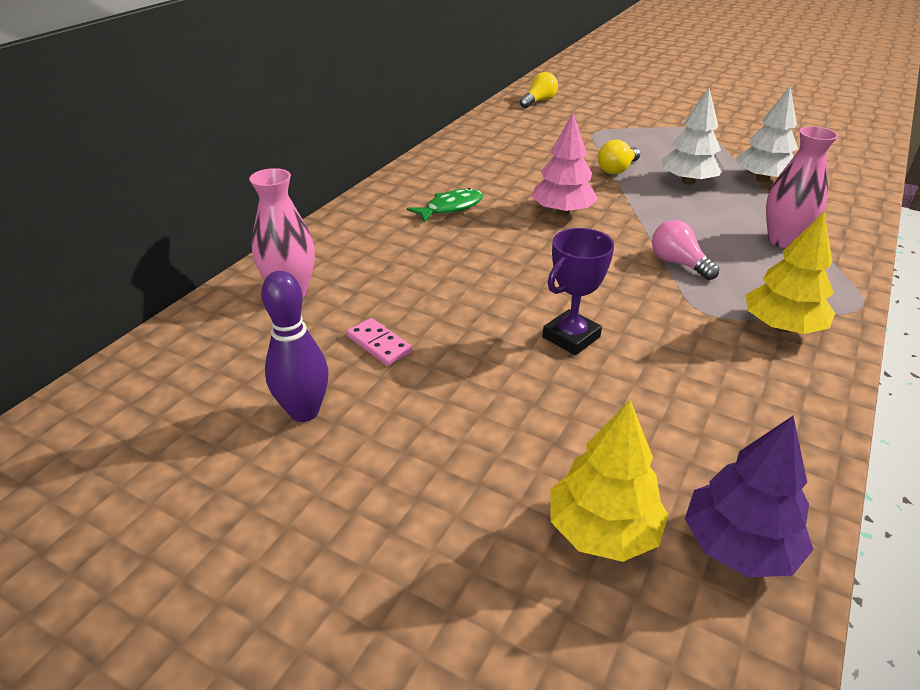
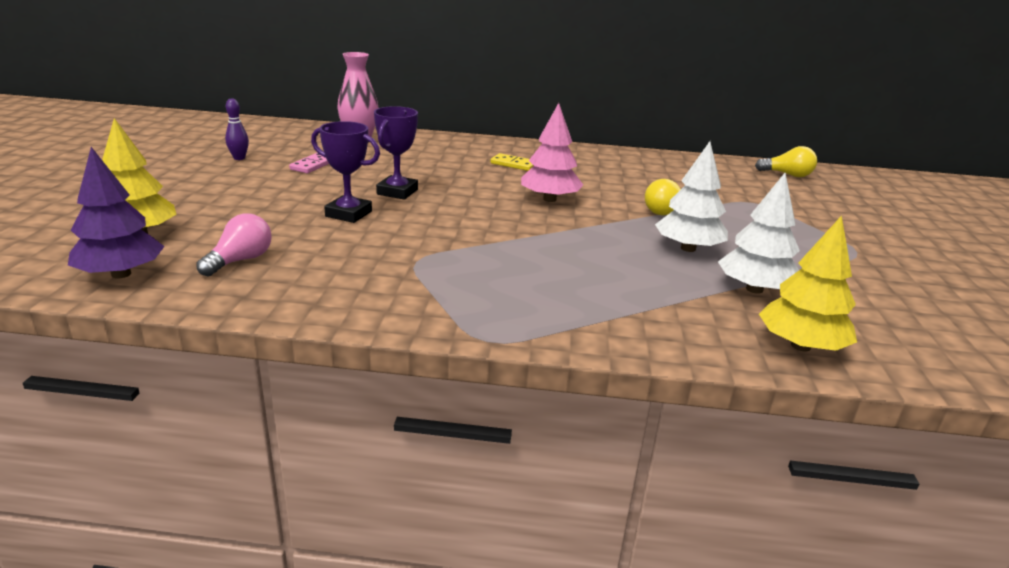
camera: 65 degrees right, 10 degrees down
purple bowling pin [261,271,329,422] -> purple bowling pin [225,98,249,160], size x0.61
green fish [407,188,483,223] -> yellow domino [491,153,534,171]
pink light bulb [652,220,719,280] -> pink light bulb moved to [196,213,272,277]
yellow tree [745,212,835,334] -> yellow tree moved to [759,215,857,351]
pink vase [766,126,838,248] -> none
none -> purple trophy [374,106,418,200]

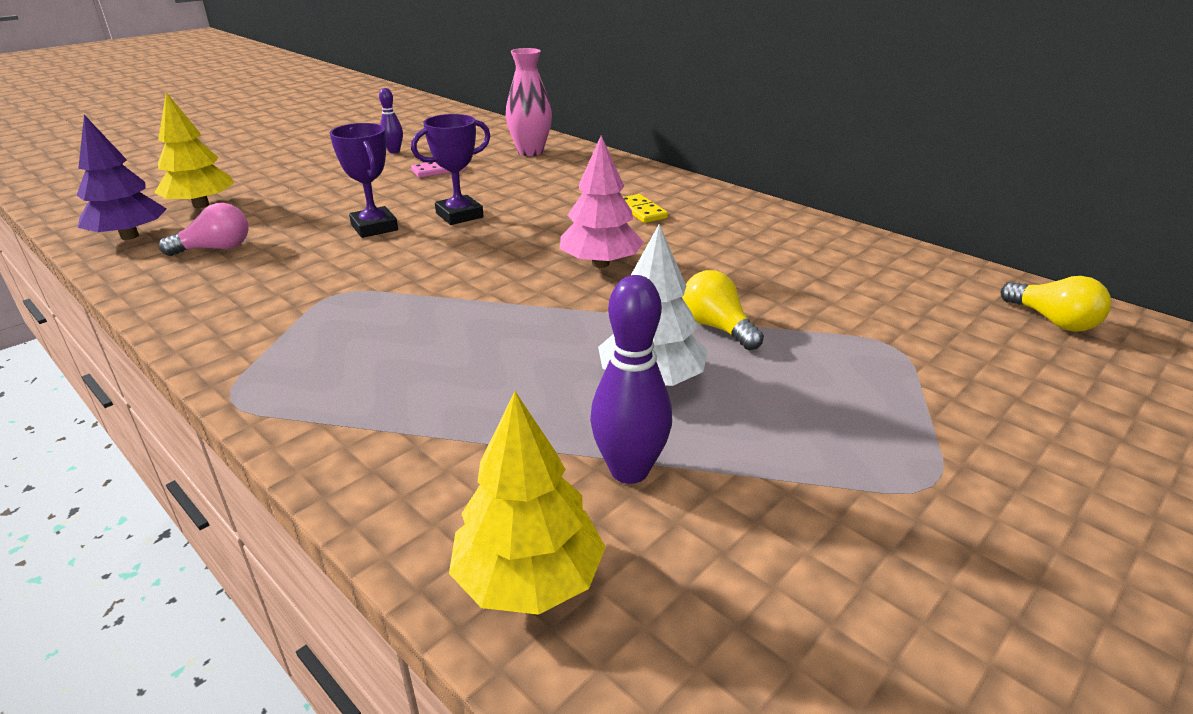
camera: 40 degrees right, 5 degrees up
white tree [718,173,800,294] -> purple bowling pin [590,275,672,484]

